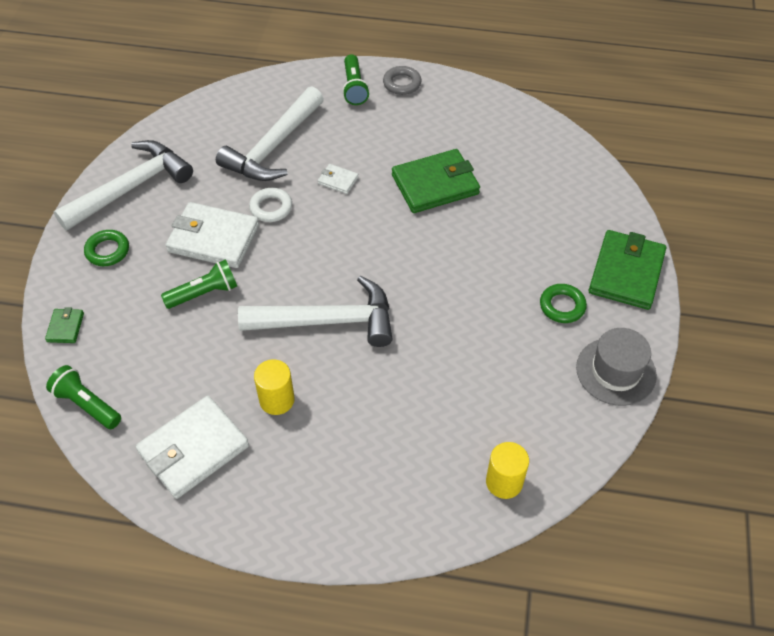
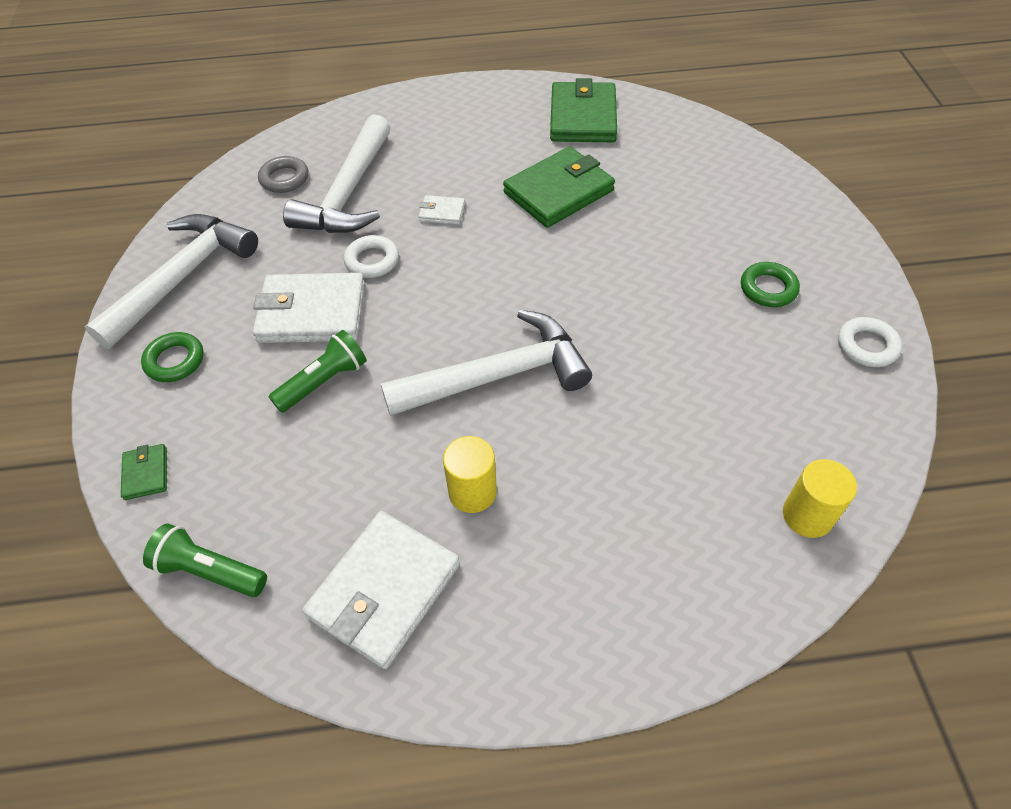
camera: 15 degrees left, 0 degrees up
green flashlight [342,54,370,105] -> none
grey ring [383,66,421,95] -> grey ring moved to [258,156,308,193]
grey hat [576,328,657,406] -> white ring [838,317,902,367]
green wallet [589,230,666,310] -> green wallet moved to [550,78,617,142]

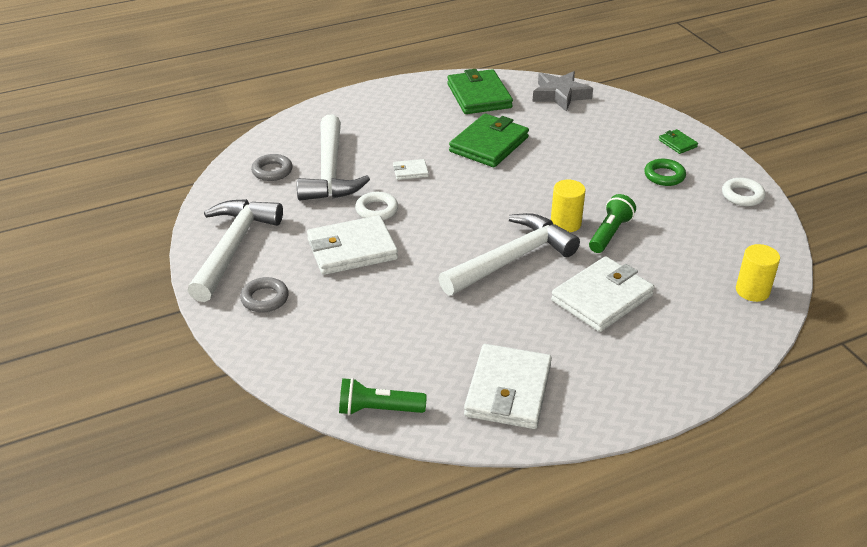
camera: 20 degrees left, 15 degrees down
green wallet [121,444,167,500] -> green wallet moved to [659,129,698,154]
green ring [141,332,204,382] -> grey ring [240,277,289,313]
green flashlight [269,330,367,413] -> green flashlight moved to [589,194,636,253]
yellow cylinder [443,436,497,513] -> yellow cylinder moved to [551,179,586,232]
none -> grey star [532,71,593,112]
none -> white wallet [551,256,655,332]

